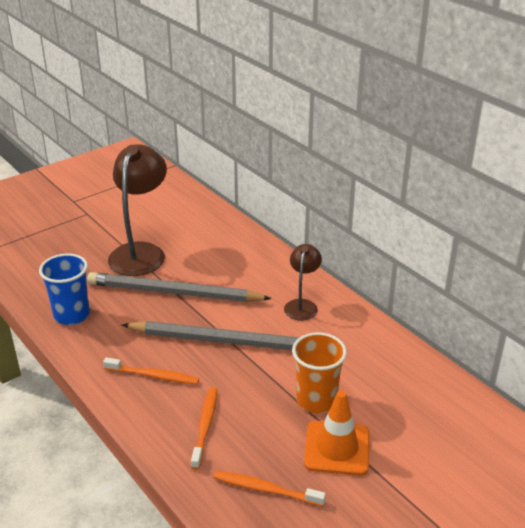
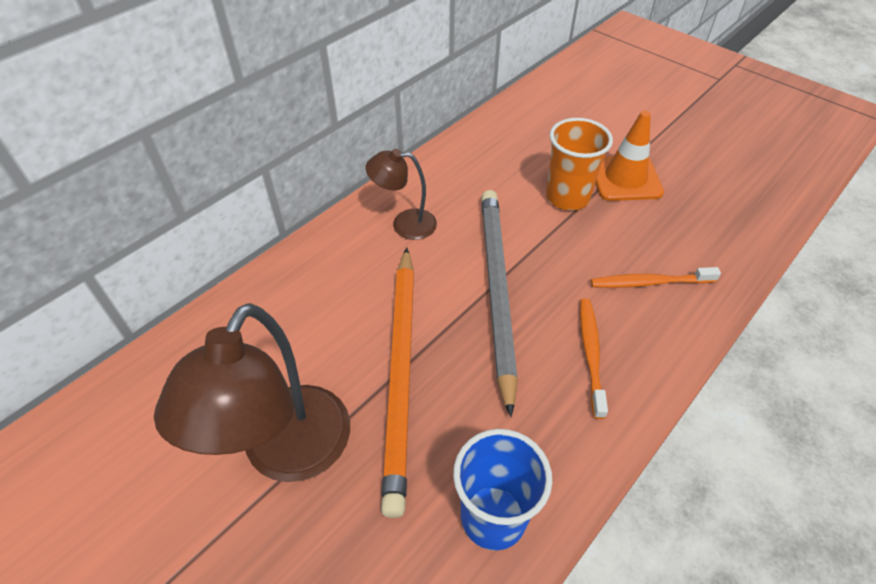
camera: 100 degrees left, 15 degrees up
grey pencil [87,272,272,302] -> orange pencil [381,247,414,518]
brown lamp [108,144,167,276] -> brown lamp turned 75 degrees counterclockwise [154,303,350,482]
orange toothbrush [214,471,326,506] -> none

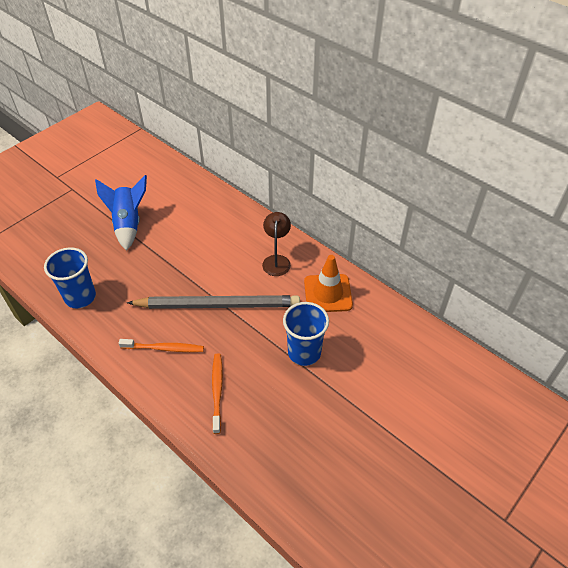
camera: 90 degrees right, 0 degrees up
brown lamp [154,303,350,482] -> blue rocket [95,175,147,251]
orange pencil [381,247,414,518] -> none
orange cup [546,118,613,211] -> blue cup [283,302,329,366]
orange traffic cone [596,111,664,201] -> orange traffic cone moved to [304,255,353,312]

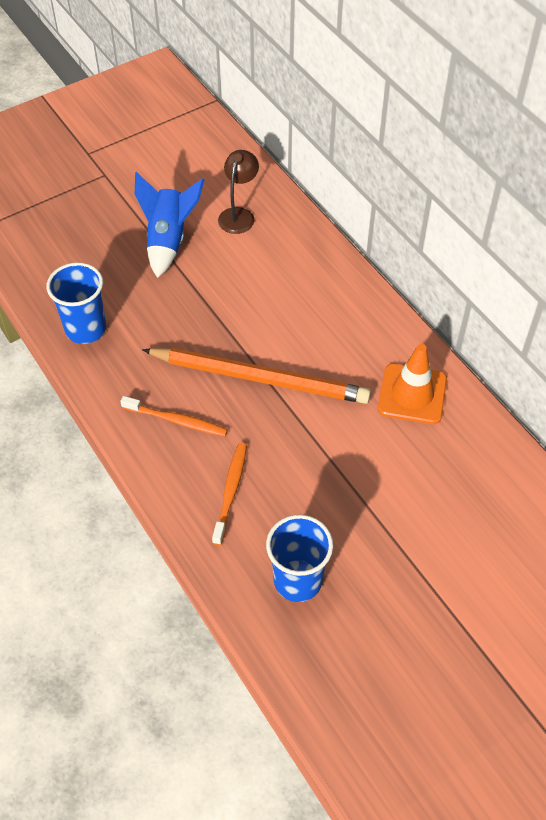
camera: 15 degrees right, 5 degrees up
grey pencil [127,295,300,309] -> orange pencil [142,348,371,404]
brown lamp [262,212,291,276] -> brown lamp moved to [218,150,259,234]
blue cup [283,302,329,366] -> blue cup moved to [266,515,333,602]

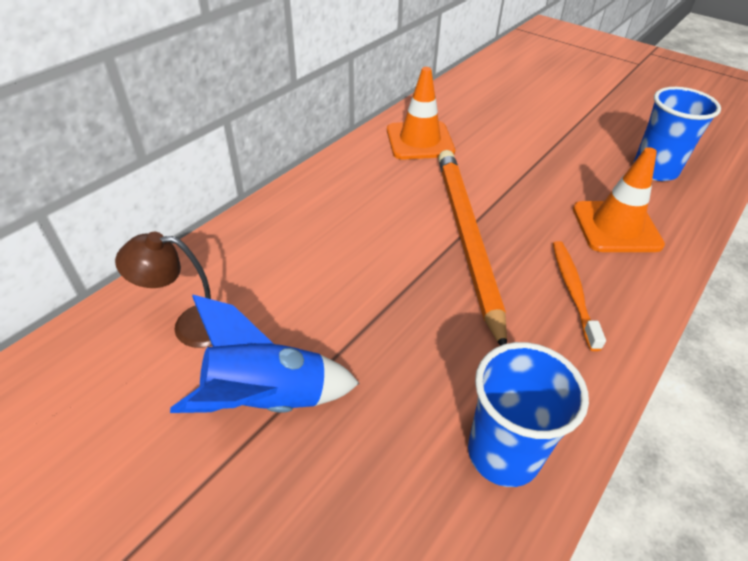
camera: 110 degrees left, 10 degrees down
orange toothbrush [212,443,247,545] -> orange traffic cone [573,147,665,252]

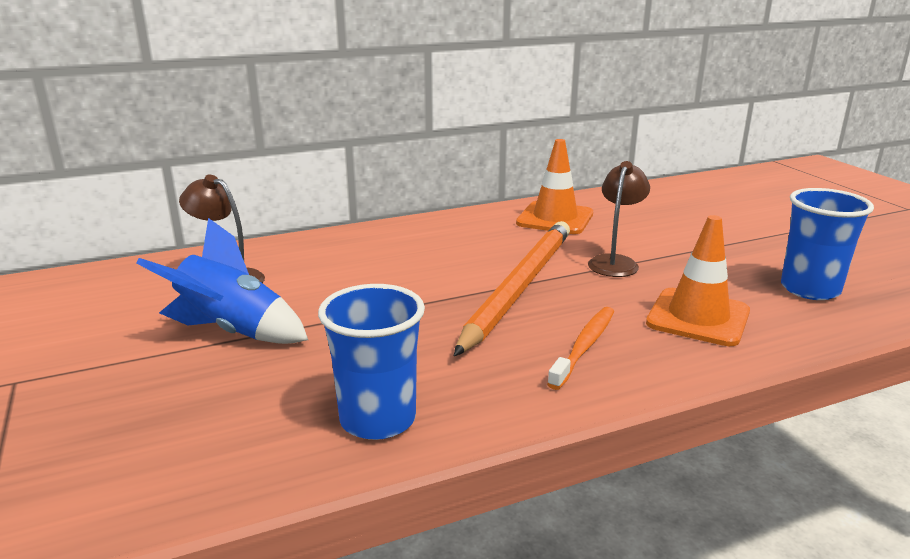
camera: 30 degrees right, 20 degrees down
none -> brown lamp [588,161,650,277]

